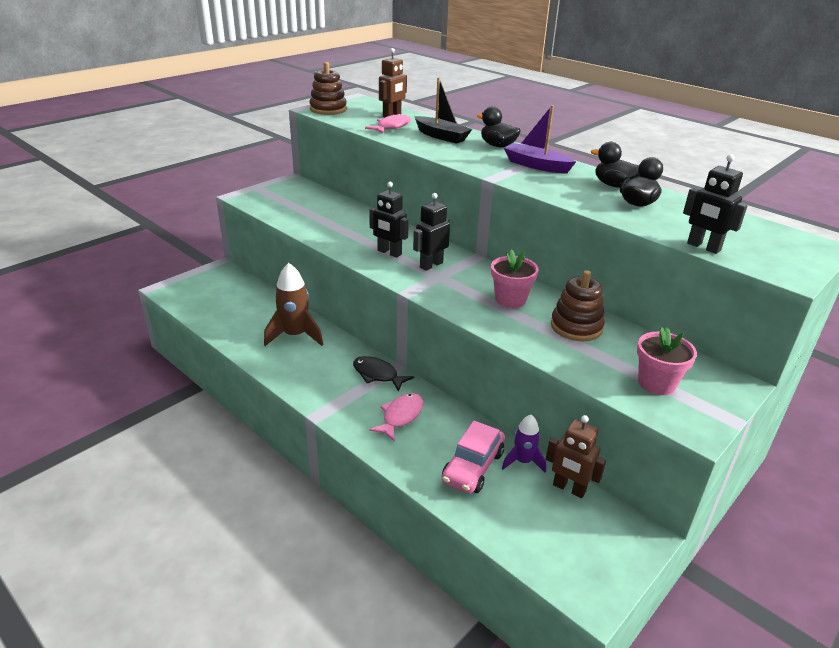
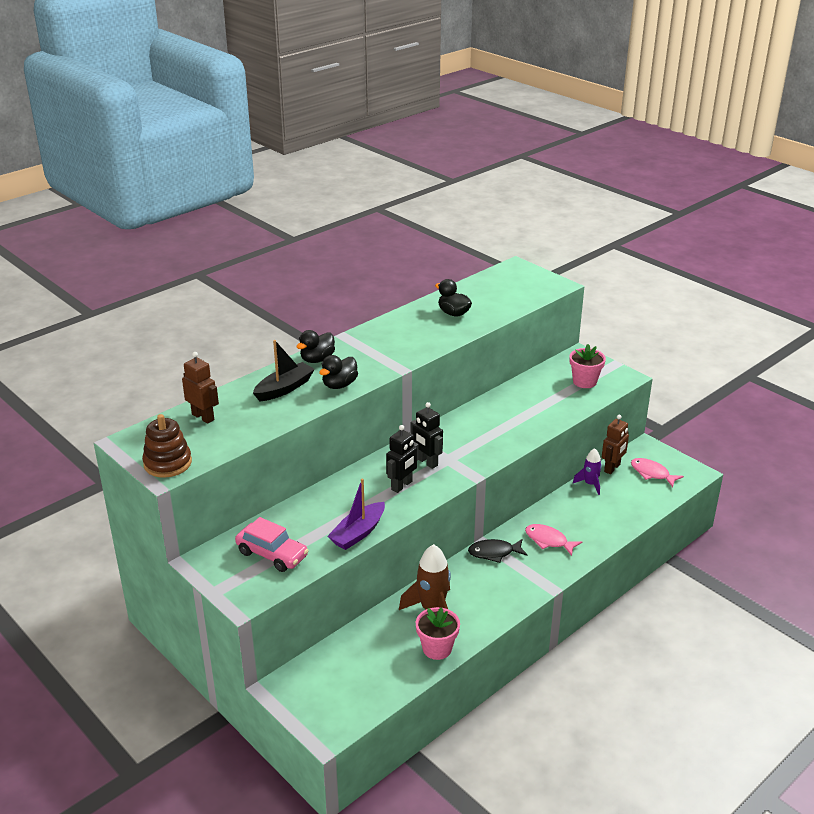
camera: 85 degrees left, 0 degrees up
black fish [353,356,414,392] -> black fish turned 45 degrees clockwise [468,539,527,563]
pink fish [365,113,411,134] -> pink fish moved to [631,458,684,487]
pink car [442,421,505,494] -> pink car moved to [235,517,309,572]
pink flower pot [491,249,539,308] -> pink flower pot moved to [416,607,460,660]
purple boat [504,105,576,174] -> purple boat moved to [327,479,385,550]
brown stacking toy [551,270,605,341] -> none
black duck [591,142,639,188] -> black duck moved to [319,355,358,389]
black robot [683,154,748,254] -> none

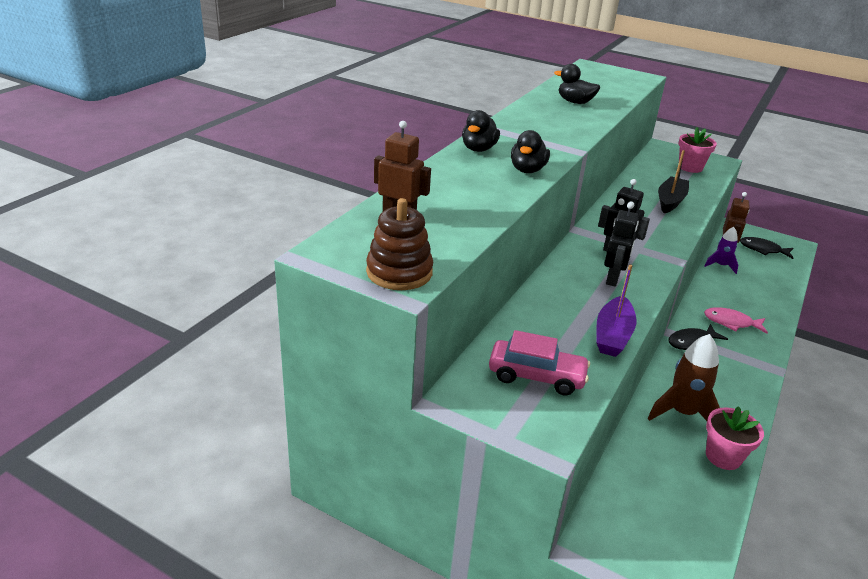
camera: 20 degrees left, 0 degrees up
black boat [253,340,315,401] -> black boat moved to [658,150,689,213]
pink fish [631,458,684,487] -> black fish [740,237,793,259]

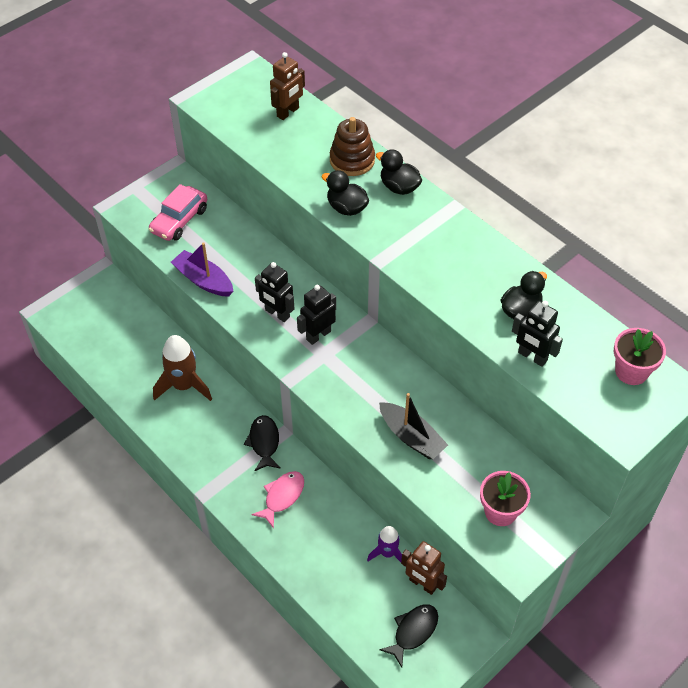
camera: 110 degrees right, 20 degrees up
brown stacking toy [366,198,433,290] -> brown stacking toy moved to [330,117,375,176]
pink flower pot [706,406,764,470] -> pink flower pot moved to [614,328,666,385]
none -> black robot [512,301,563,367]

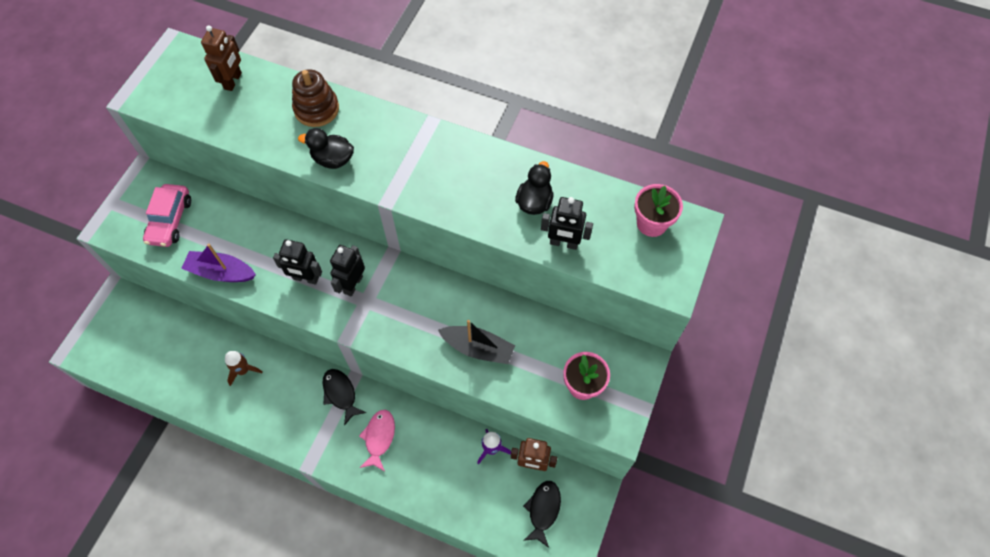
camera: 25 degrees left, 10 degrees up
brown rocket [153,335,212,401] -> brown rocket [225,351,263,386], size x0.60
black duck [376,150,422,195] -> none

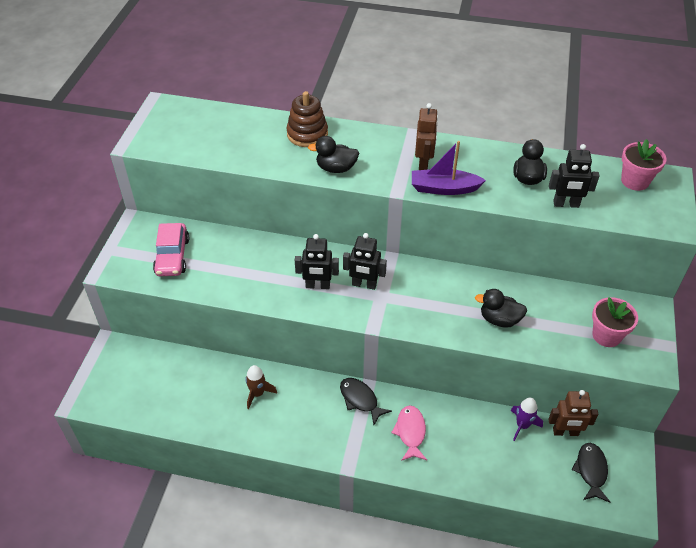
camera: 10 degrees left, 15 degrees down
purple boat [181,244,256,282] -> purple boat moved to [412,141,486,195]
brown robot [201,25,242,91] -> brown robot moved to [415,103,438,170]
black robot [330,245,365,296] -> black robot turned 90 degrees counterclockwise [343,233,387,290]
black boat [438,320,515,364] -> black duck [475,289,527,328]

